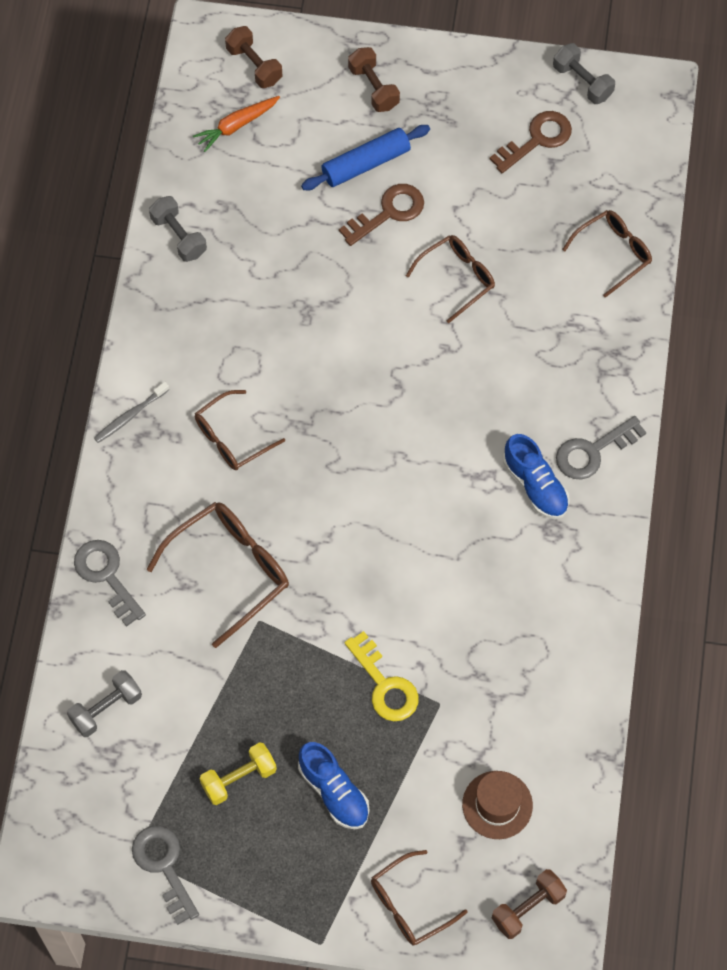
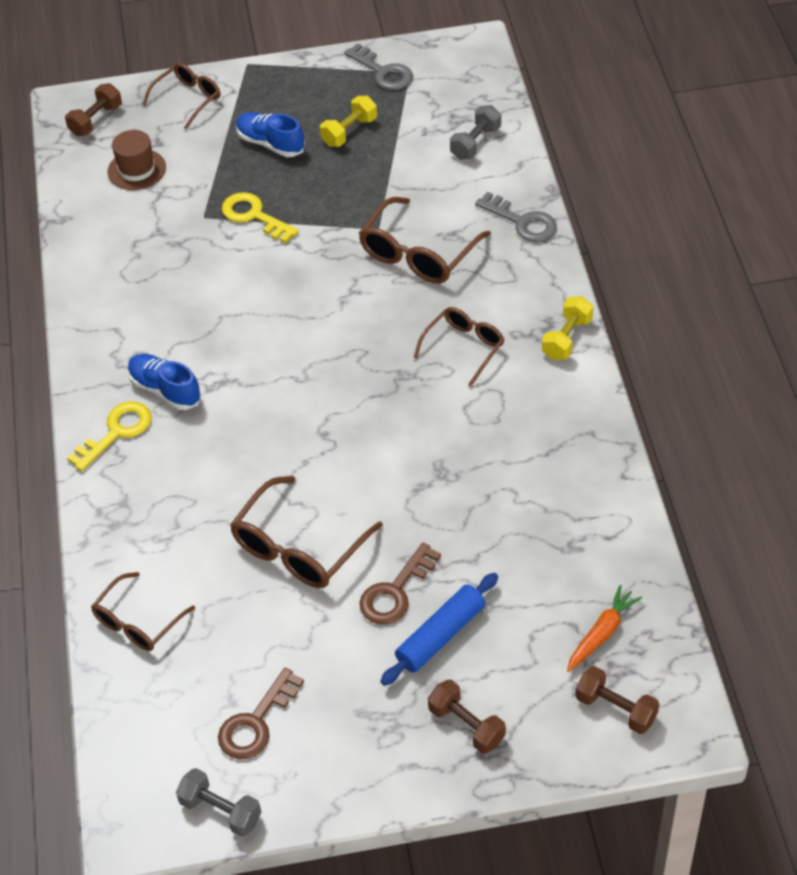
camera: 165 degrees right, 15 degrees down
grey toothbrush [94,382,170,443] -> yellow dumbbell [542,296,593,360]
grey dumbbell [149,196,207,262] -> none
brown glasses [406,235,495,323] -> brown glasses [230,476,383,588], size x1.53
grey key [556,416,646,480] -> yellow key [67,401,152,471]

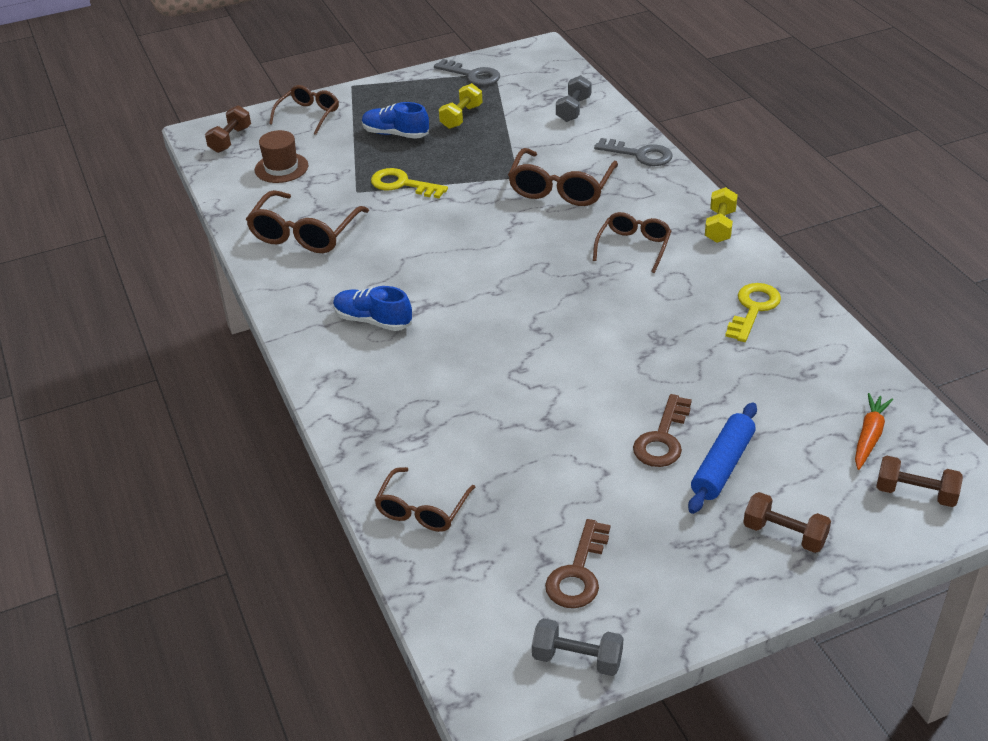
camera: 15 degrees left, 10 degrees down
yellow key [67,401,152,471] -> yellow key moved to [725,283,781,342]
brown glasses [230,476,383,588] -> brown glasses moved to [246,190,369,253]

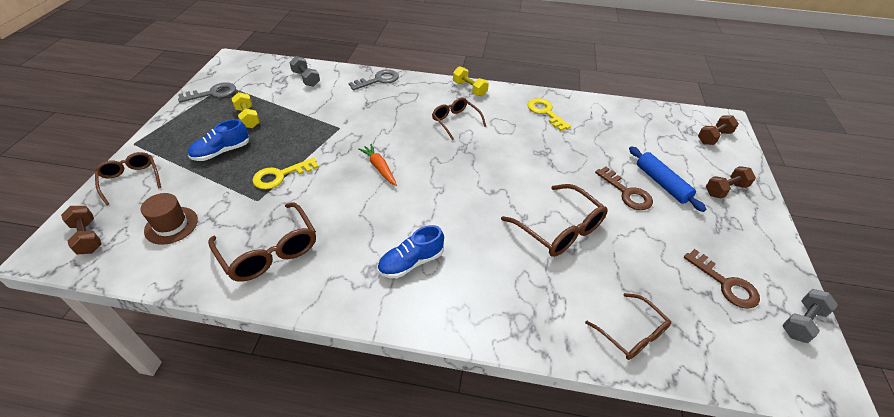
camera: 60 degrees left, 5 degrees up
brown glasses [508,148,618,206] -> brown glasses moved to [501,184,608,257]
orange carrot [855,393,893,470] -> orange carrot moved to [358,144,397,186]

